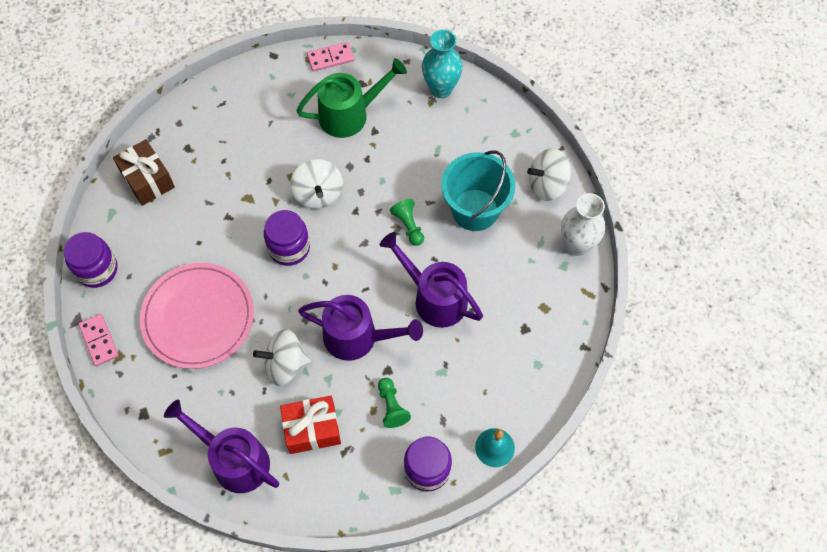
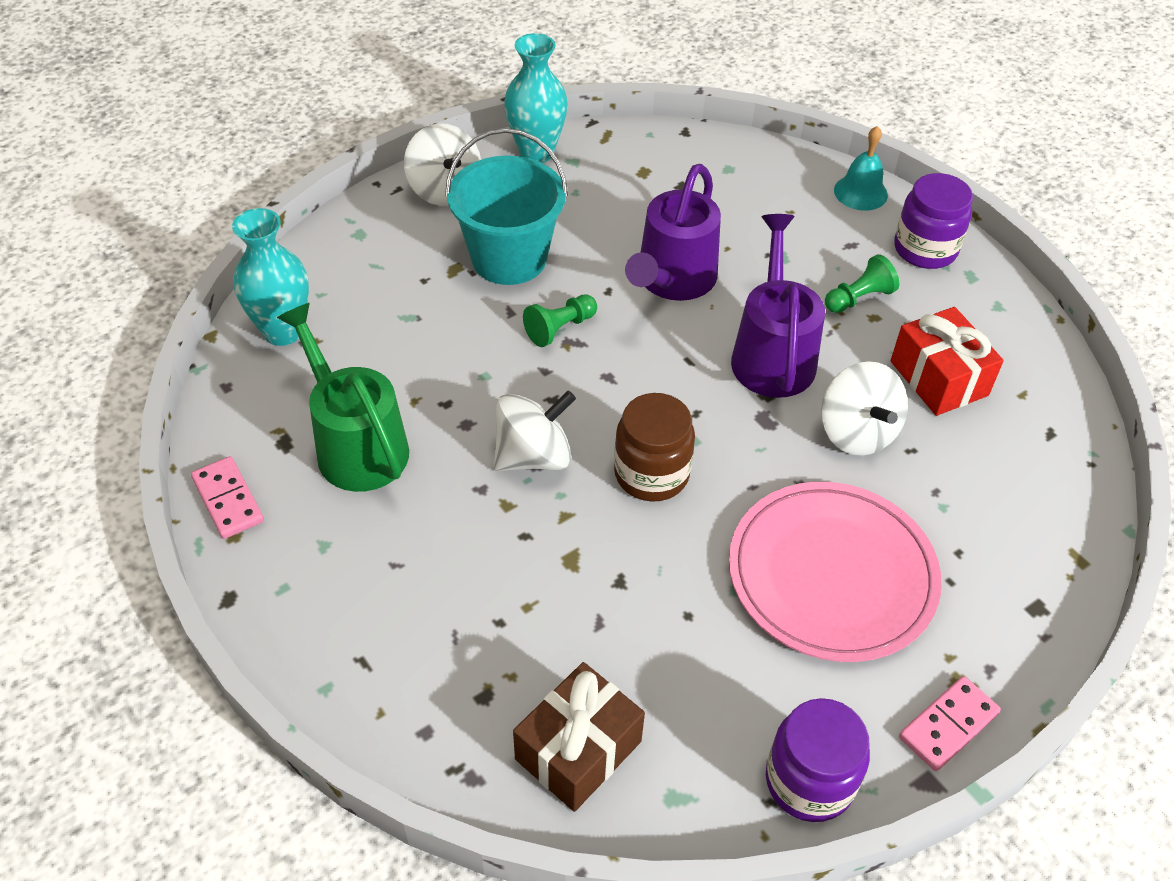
camera: 105 degrees left, 15 degrees down
purple watering can [164,400,279,493] -> none
purple jar [264,210,310,266] -> brown jar [614,393,695,501]
white vase [561,193,605,256] -> turquoise vase [504,33,568,163]

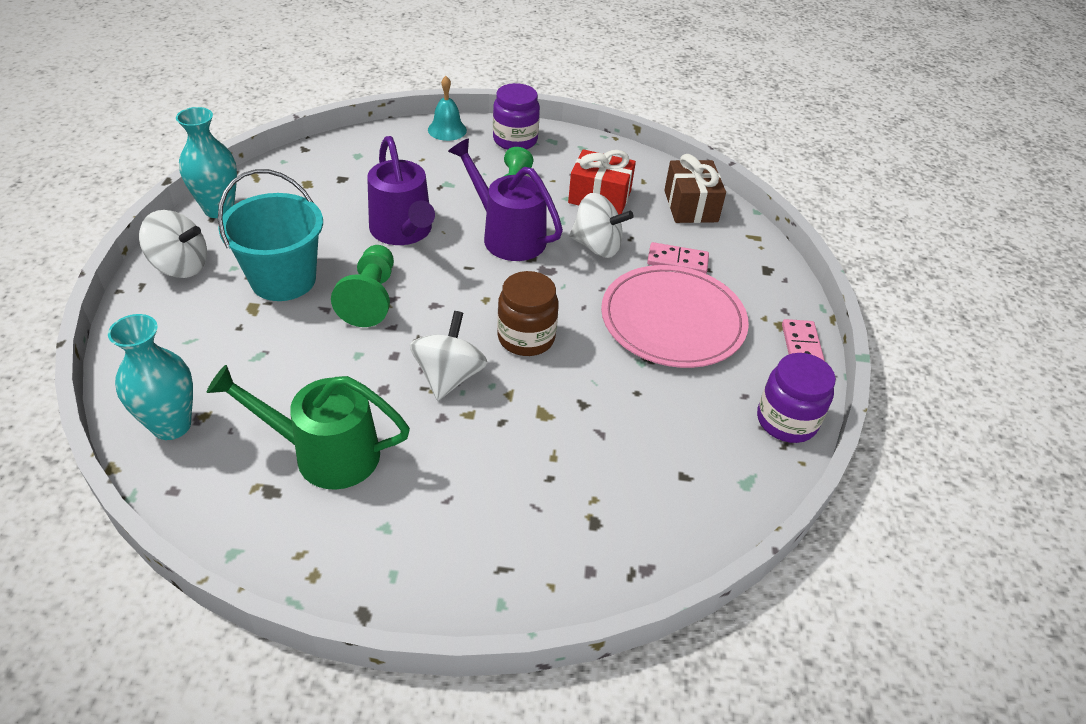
camera: 50 degrees left, 5 degrees down
pink domino [191,456,264,539] -> pink domino moved to [647,242,709,274]
brown gift [513,662,645,812] -> brown gift moved to [664,154,726,223]
green pawn [523,294,597,347] -> green pawn [331,245,394,327], size x1.58

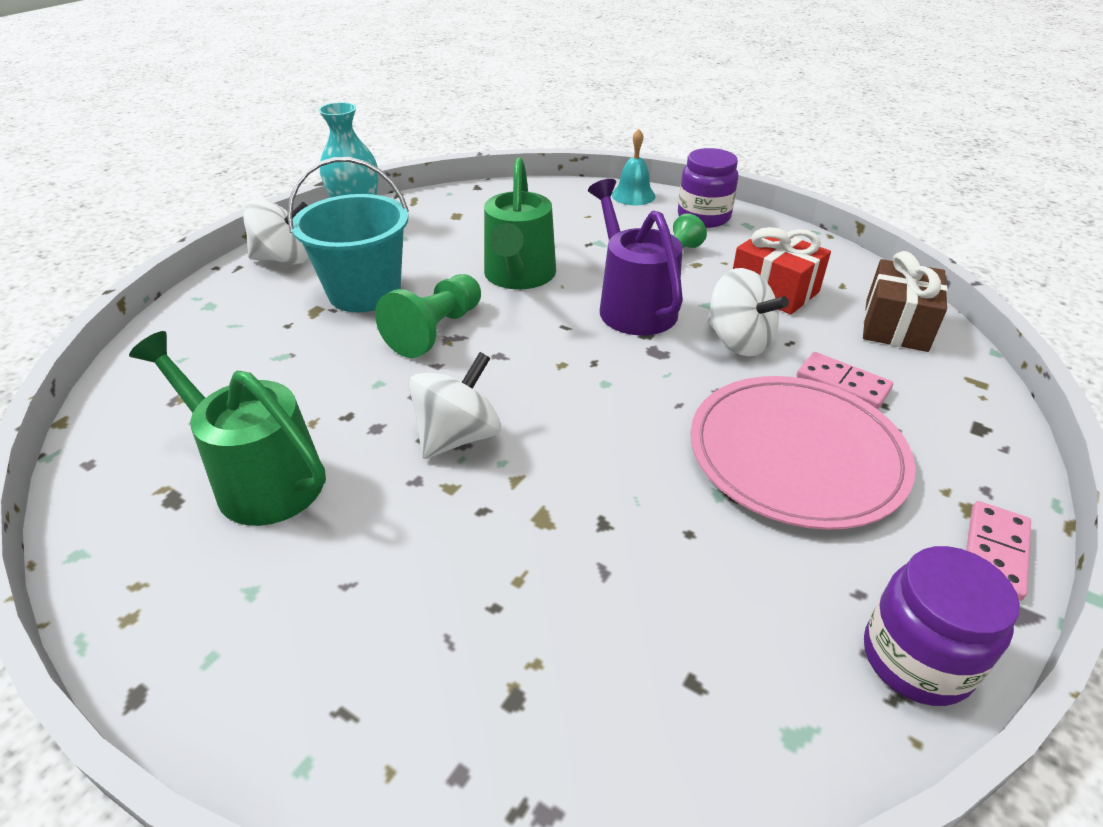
camera: 30 degrees right, 5 degrees down
turquoise vase [108,314,193,440] -> none
white spinning top [139,210,207,278] -> white spinning top turned 45 degrees counterclockwise [243,199,308,265]
purple watering can [367,136,435,245] -> green watering can [484,157,556,289]
brown jar [497,271,559,356] -> none

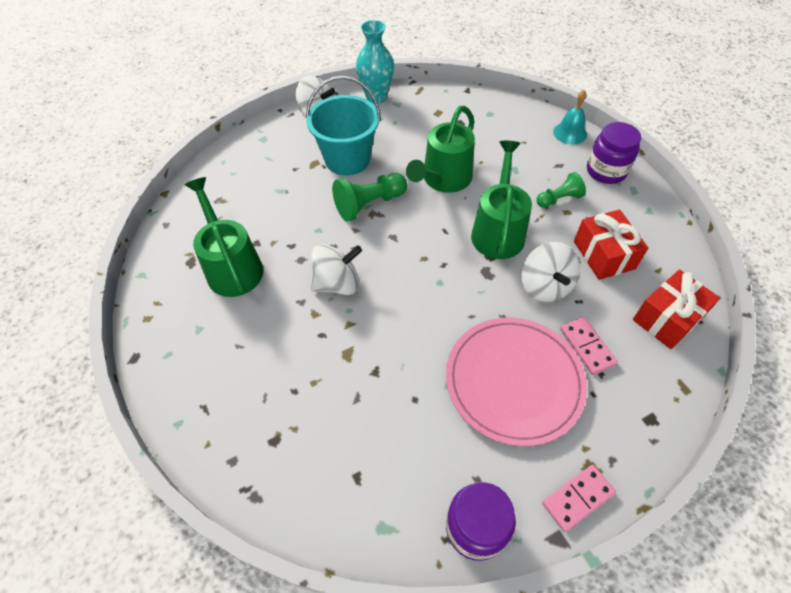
camera: 30 degrees right, 15 degrees up
purple watering can [588,179,683,335] -> green watering can [471,141,532,259]
brown gift [863,251,948,352] -> red gift [633,269,720,349]

